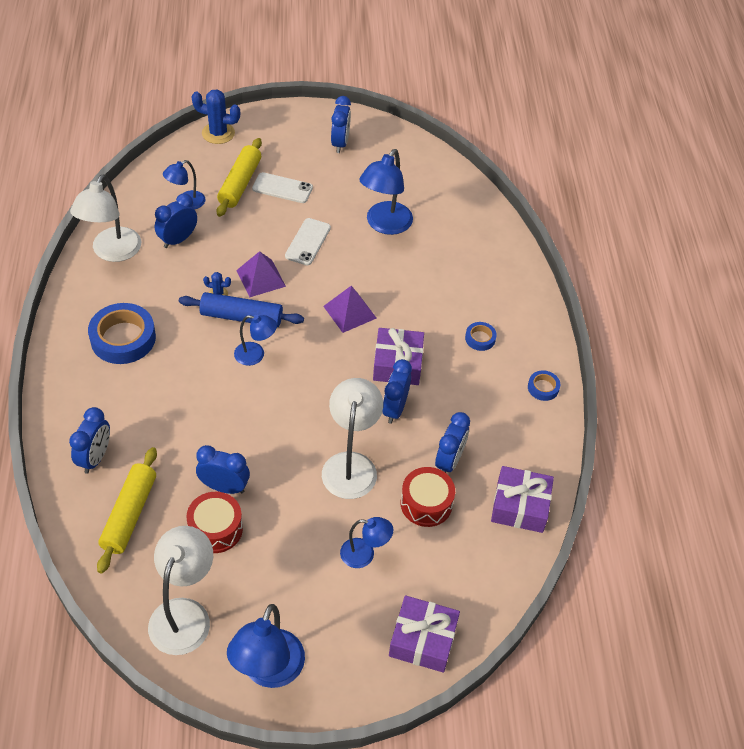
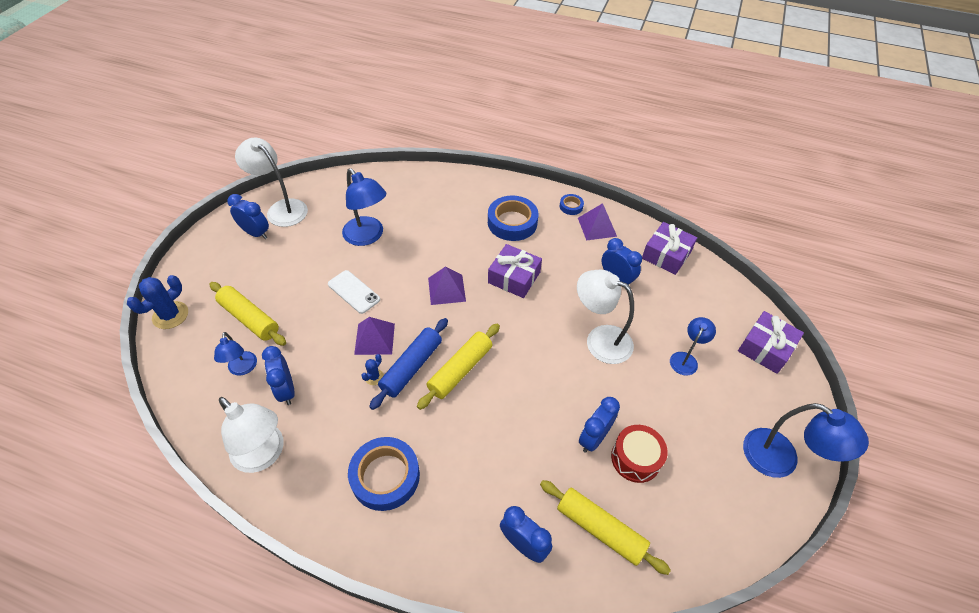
camera: 65 degrees left, 0 degrees up
white lamp [148,526,213,655] -> white lamp moved to [235,138,308,227]
blue lamp [234,315,277,366] -> yellow rolling pin [417,323,500,410]
white phone [252,172,313,203] -> none
blue clock [382,359,412,424] -> none
red drum [401,467,455,527] -> none
blue tape [465,322,497,351] -> blue tape [488,195,538,241], size x2.07
none -> purple pyramid [578,203,617,241]

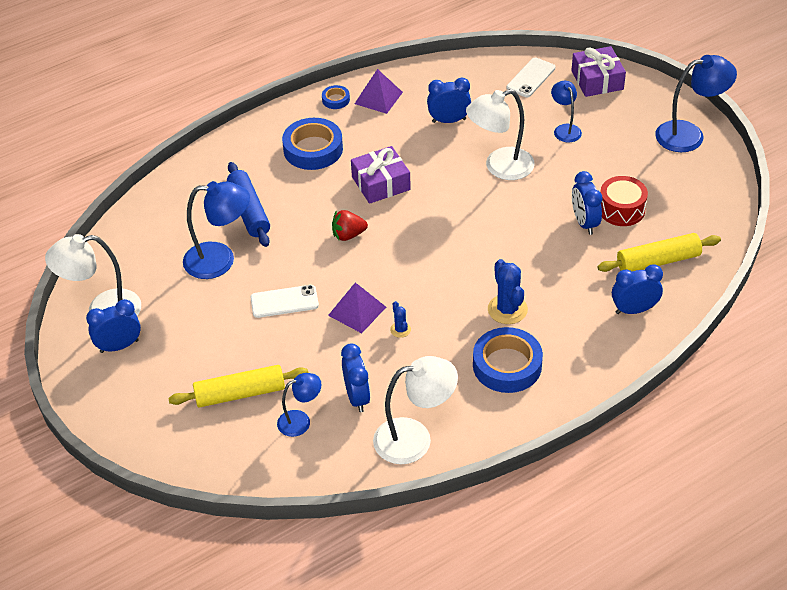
camera: 50 degrees left, 5 degrees down
blue cactus [127,275,188,329] -> blue cactus moved to [488,259,528,324]
blue lamp [214,332,257,376] -> blue lamp turned 45 degrees counterclockwise [277,373,321,437]
blue clock [262,346,295,405] -> blue clock turned 120 degrees counterclockwise [341,343,370,412]
blue rolling pin [369,318,448,410] -> blue rolling pin moved to [227,162,270,247]
yellow rolling pin [417,323,500,410] -> none
purple pyramid [428,266,466,305] -> red strawberry [332,210,368,241]
purple gift [642,222,697,275] -> none
none -> white phone [507,58,555,97]

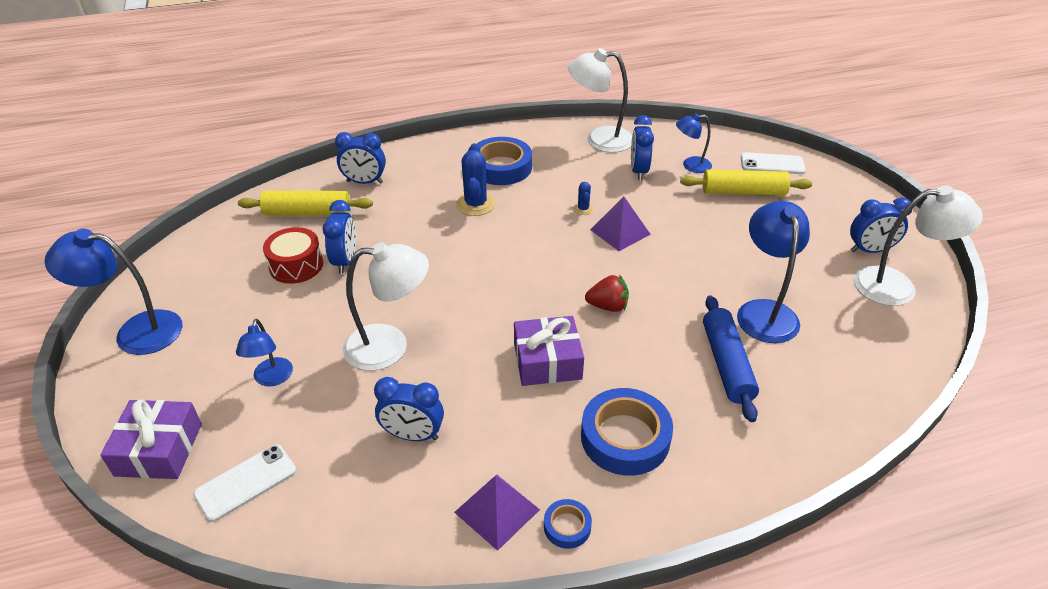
camera: 165 degrees left, 5 degrees down
blue lamp [183,181,250,279] -> blue lamp turned 75 degrees clockwise [737,201,810,343]
white phone [250,285,319,318] -> white phone moved to [741,152,806,174]

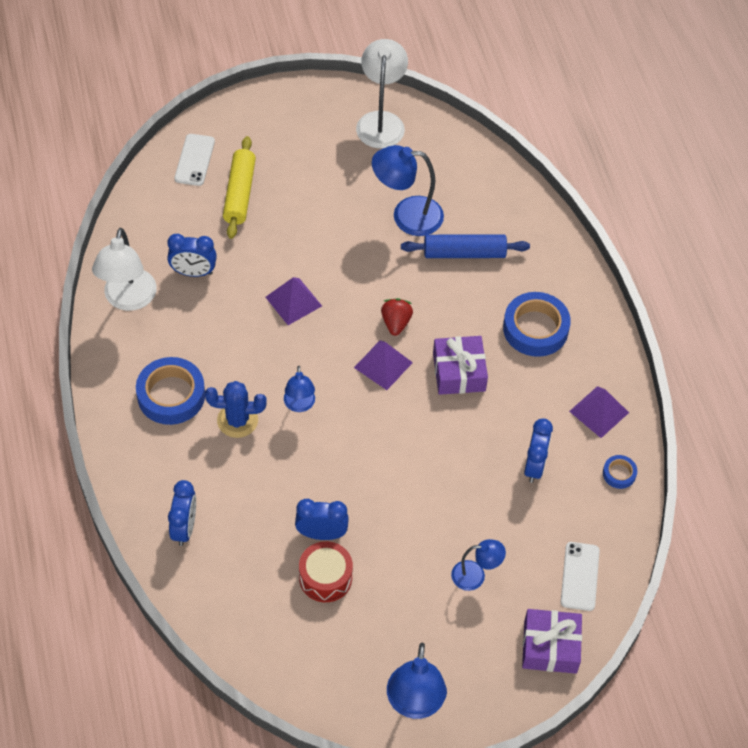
camera: 90 degrees left, 15 degrees up
white phone [193,444,296,522] -> white phone turned 45 degrees clockwise [561,542,600,611]
yellow rolling pin [238,191,373,215] -> none
white lamp [343,242,429,371] -> none
blue tape [544,499,592,549] -> blue tape moved to [603,455,637,489]
blue cactus [573,182,594,215] -> none
blue lamp [676,113,712,173] -> blue lamp moved to [284,366,315,412]
blue clock [850,198,912,253] -> none
none -> purple pyramid [354,340,413,390]

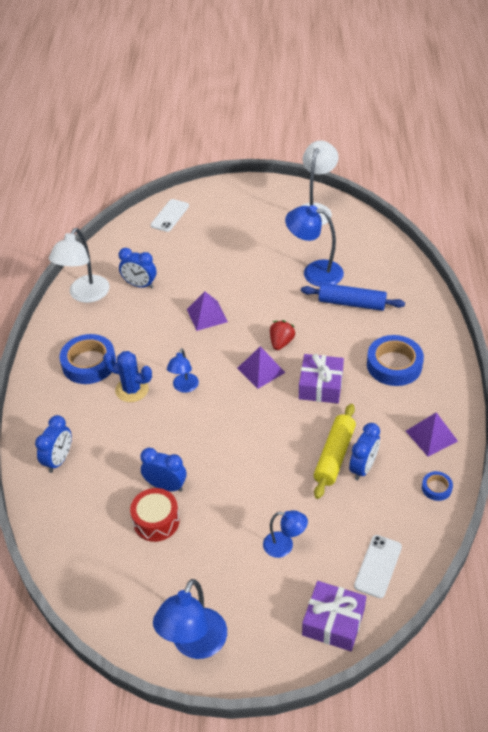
camera: 20 degrees right, 10 degrees down
yellow rolling pin [223,136,256,239] -> yellow rolling pin moved to [314,404,356,499]

